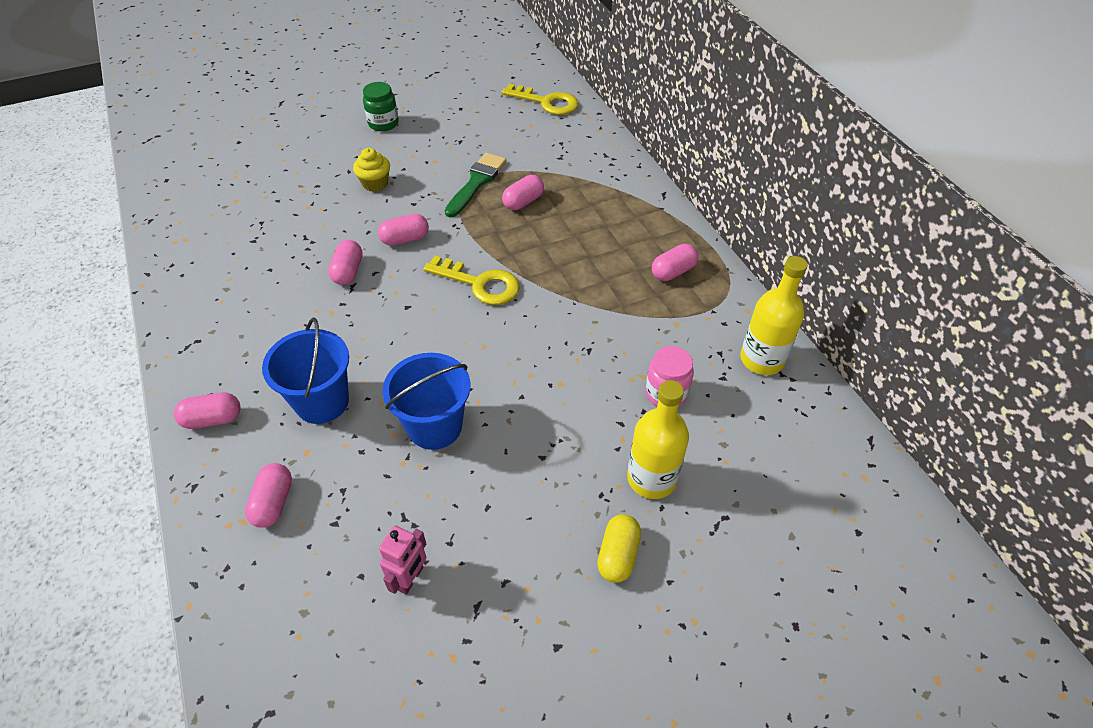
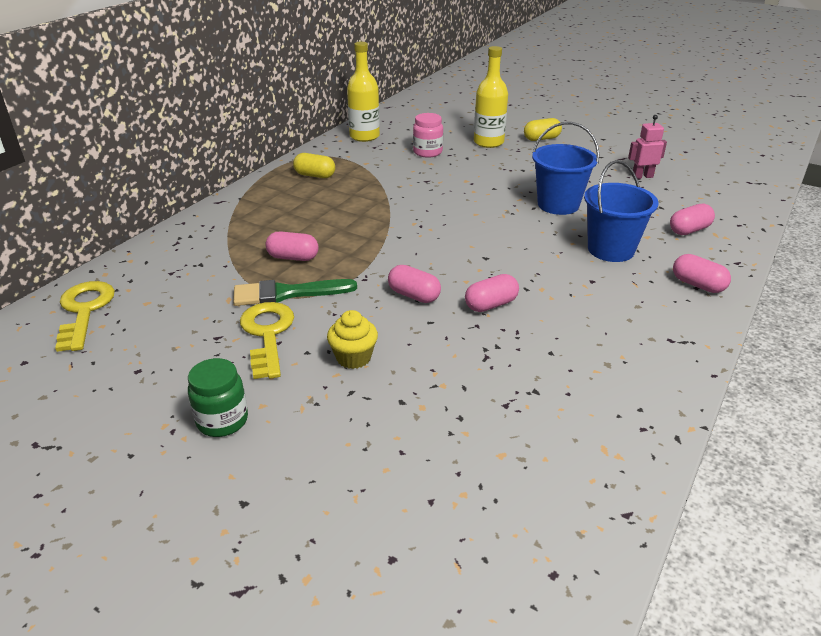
camera: 125 degrees left, 15 degrees down
yellow key [423,256,520,305] -> yellow key moved to [240,302,294,379]
pink capsule [652,244,698,281] -> yellow capsule [293,153,335,178]

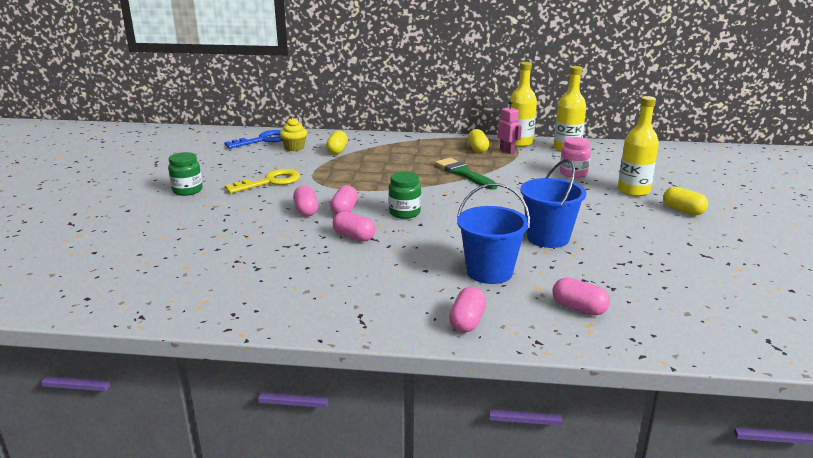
camera: 65 degrees right, 10 degrees down
yellow key [55,281,115,352] -> blue key [224,130,282,149]
green brush [233,279,357,306] -> green brush moved to [435,158,498,190]
pink capsule [265,231,319,261] -> pink capsule moved to [293,186,318,217]
yellow cupcake [327,310,378,369] -> yellow cupcake moved to [280,118,307,151]
pink robot [628,115,667,179] -> pink robot moved to [498,100,522,154]
none -> yellow capsule [326,131,348,155]
none -> green jar [389,172,421,219]
none -> yellow bottle [509,62,537,147]

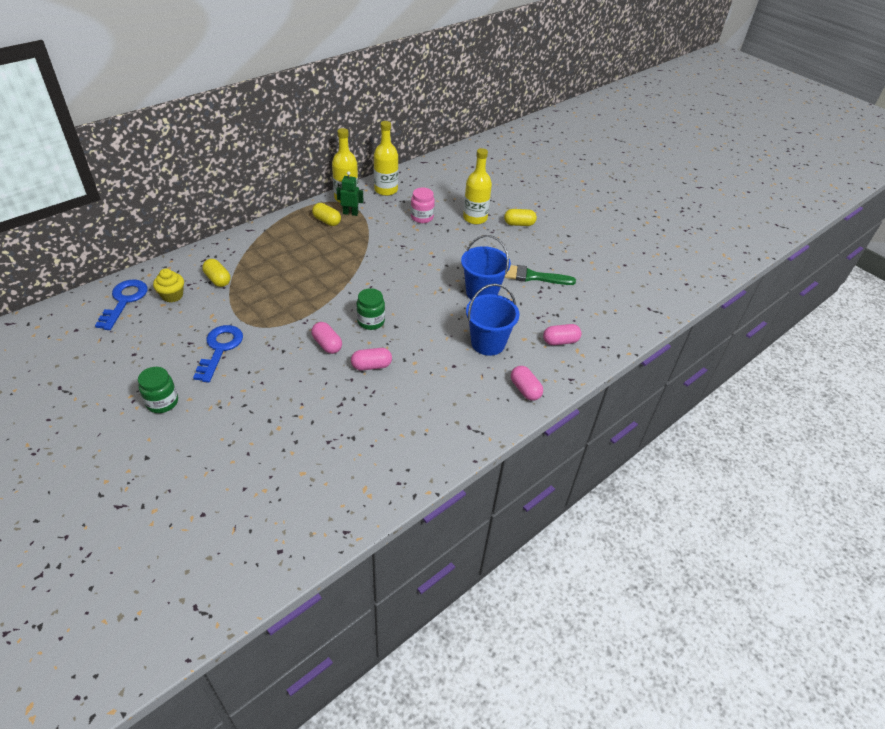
camera: 50 degrees left, 20 degrees up
yellow key [225,169,300,194] -> blue key [193,325,243,383]
pink capsule [293,186,318,217] -> none
green brush [435,158,498,190] -> green brush moved to [504,265,576,285]
pink robot [498,100,522,154] -> green robot [336,171,363,216]

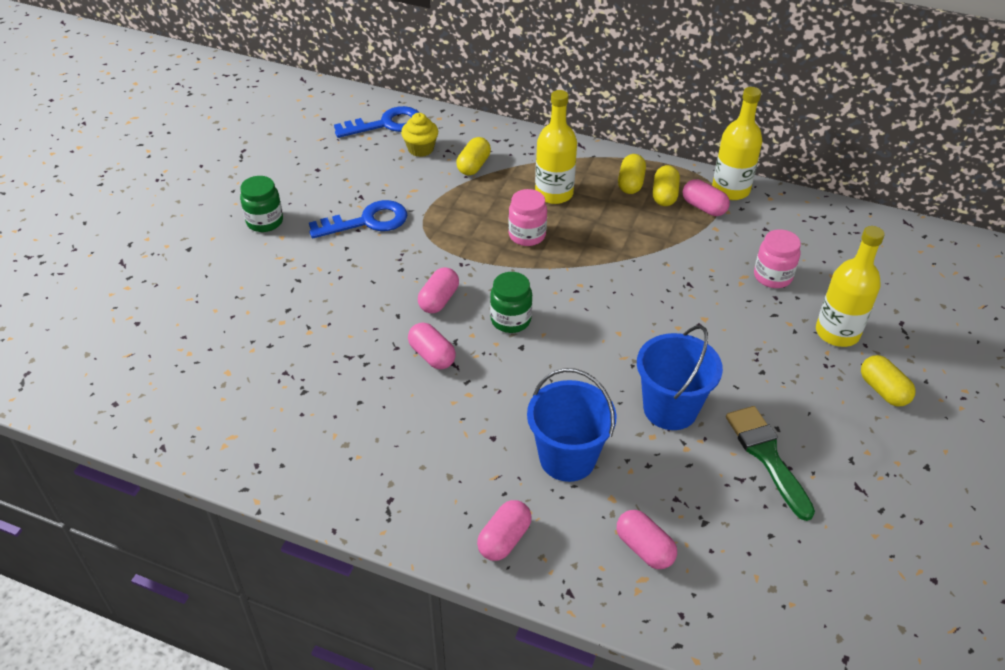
camera: 65 degrees right, 0 degrees up
green robot [336,171,363,216] -> pink capsule [683,179,730,216]
yellow bottle [374,121,398,196] -> yellow bottle moved to [535,90,577,204]
none -> pink jar [508,189,547,246]
none -> yellow capsule [618,154,646,194]

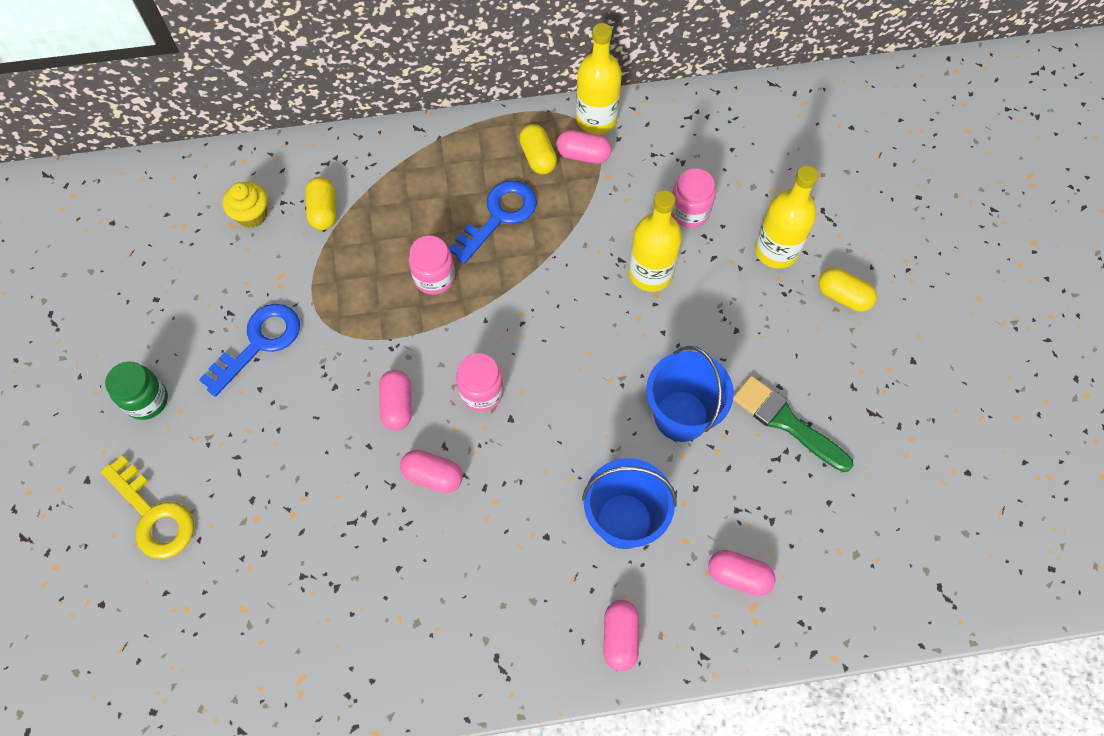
camera: 30 degrees left, 20 degrees up
blue key [334,106,420,138] -> blue key moved to [449,180,537,264]
green jar [490,272,532,333] -> pink jar [456,353,504,412]
yellow bottle [535,90,577,204] -> yellow bottle moved to [629,190,682,292]
yellow capsule [618,154,646,194] -> none
none -> yellow key [101,456,194,559]

